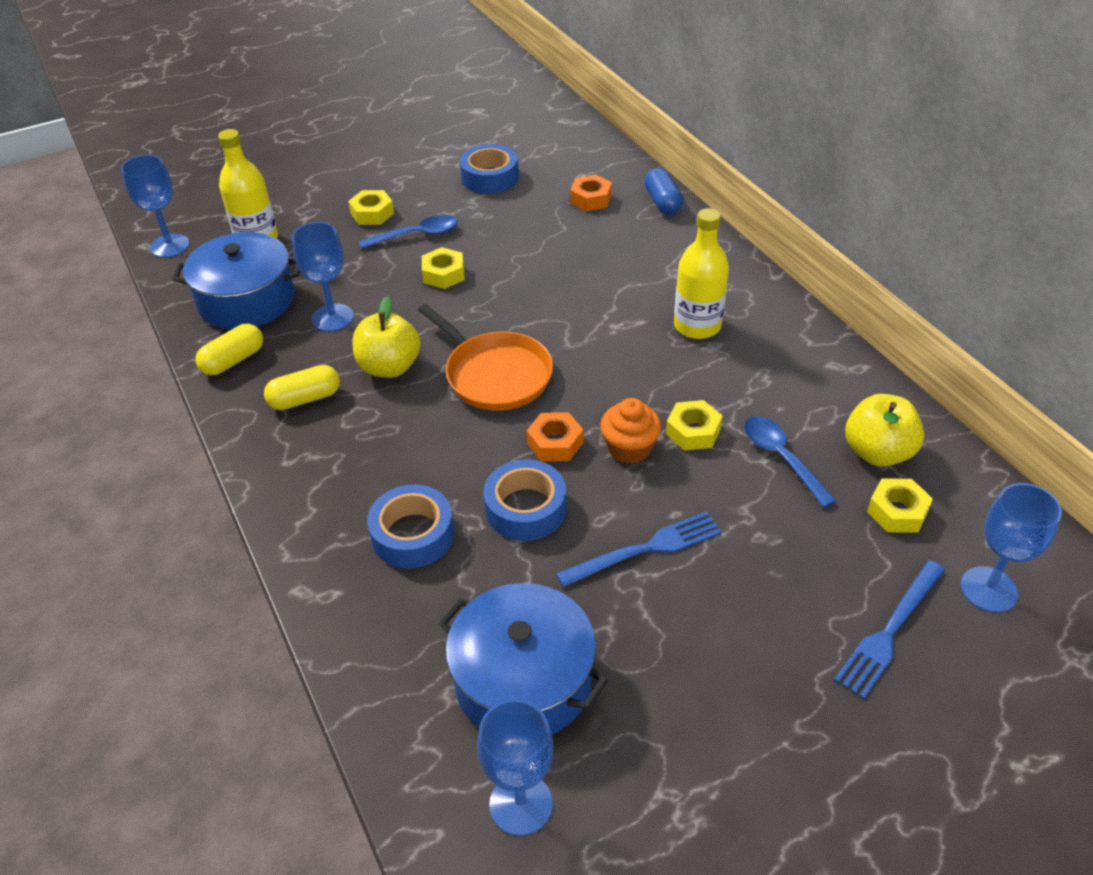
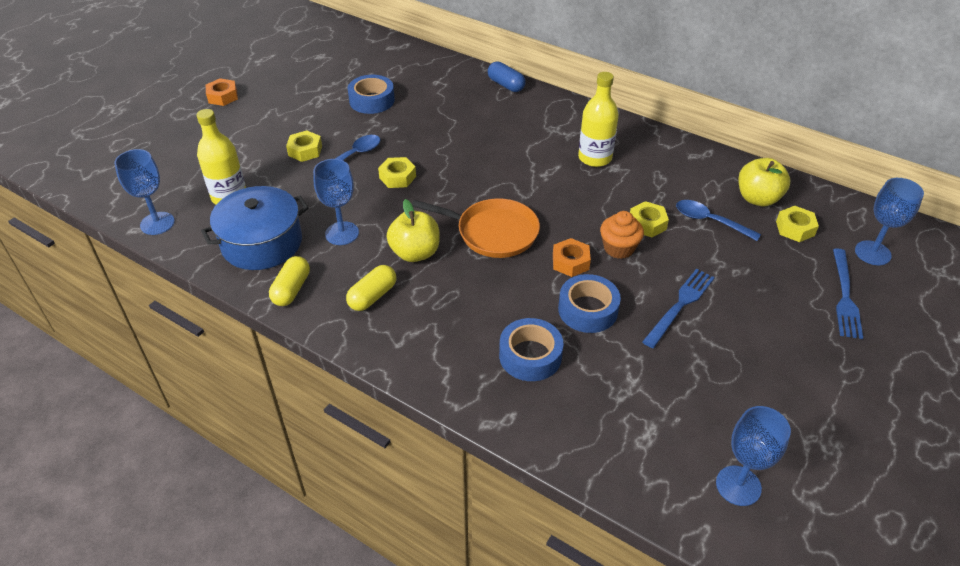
camera: 30 degrees left, 0 degrees up
blue pot [439,583,608,735] -> none
orange nut [570,175,612,211] -> orange nut moved to [206,78,238,106]

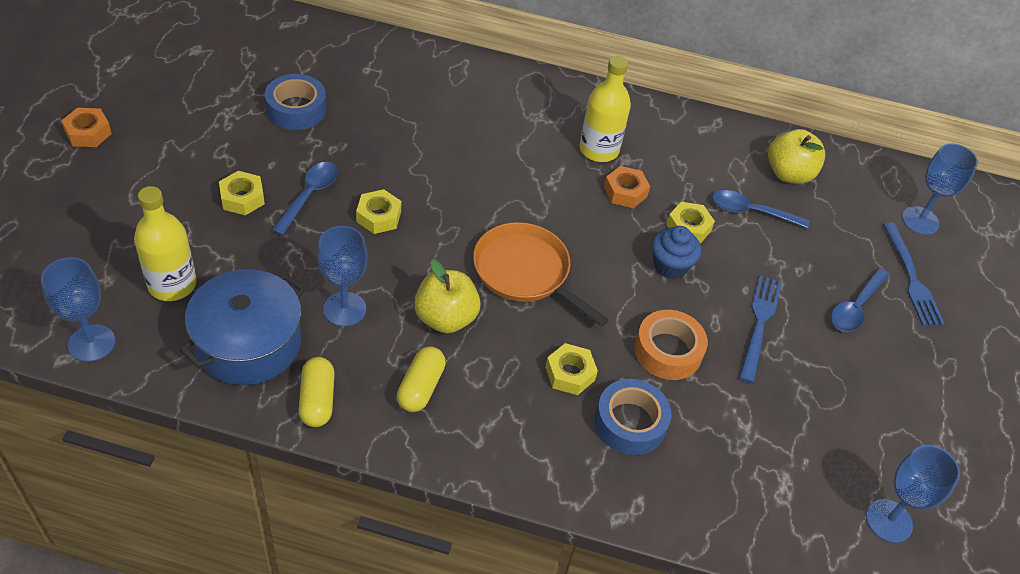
camera: 25 degrees left, 5 degrees up
orange pan [412,198,540,258] -> orange pan turned 135 degrees counterclockwise [473,222,609,326]
blue capsule [488,61,526,92] -> none
orange nut [553,238,591,277] -> orange nut moved to [604,166,650,208]
blue tape [558,274,621,333] -> orange tape [634,310,708,380]
orange cupcake [600,211,644,259] -> blue cupcake [652,226,701,279]
yellow nut [776,206,819,242] -> yellow nut moved to [545,343,598,395]
none -> blue spoon [831,268,889,332]

